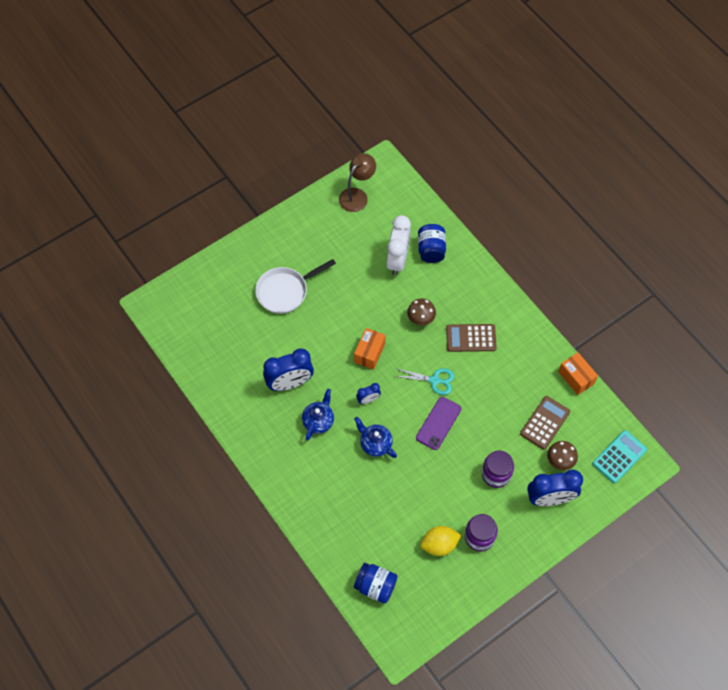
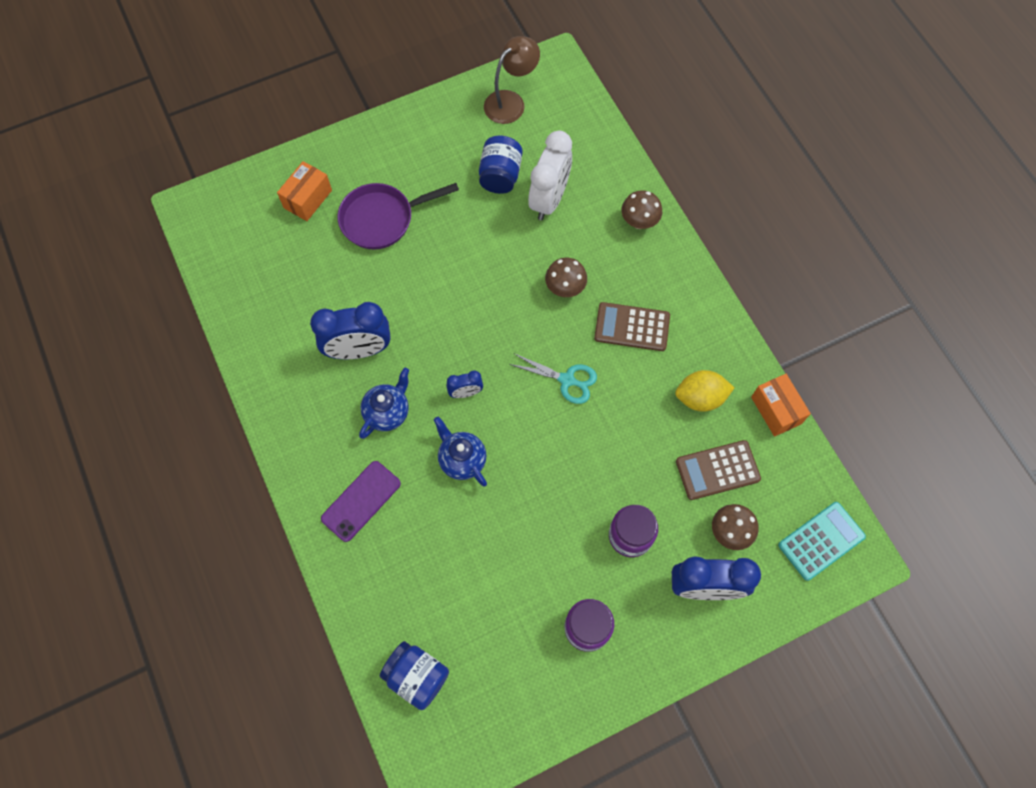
camera: 10 degrees right, 5 degrees up
white pan [255,259,336,314] -> purple pan [338,183,459,249]
orange box [354,328,386,370] -> orange box moved to [277,161,332,221]
purple phone [416,397,461,450] -> purple phone moved to [321,461,401,542]
blue jar [418,224,446,263] -> blue jar moved to [479,136,522,194]
yellow lemon [421,526,461,556] -> yellow lemon moved to [675,370,734,412]
brown calculator [520,396,570,450] -> brown calculator turned 150 degrees counterclockwise [676,440,761,500]
none -> brown mushroom [622,190,662,229]

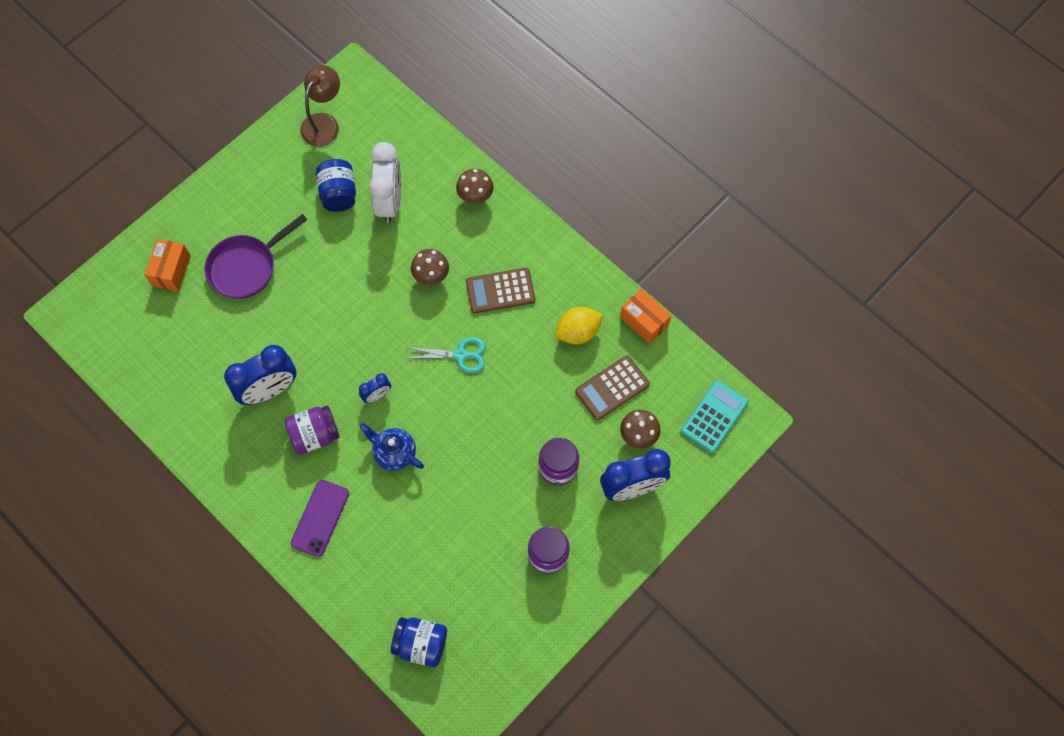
camera: 20 degrees left, 0 degrees up
blue teapot [359,368,409,439] -> purple jar [285,406,340,455]

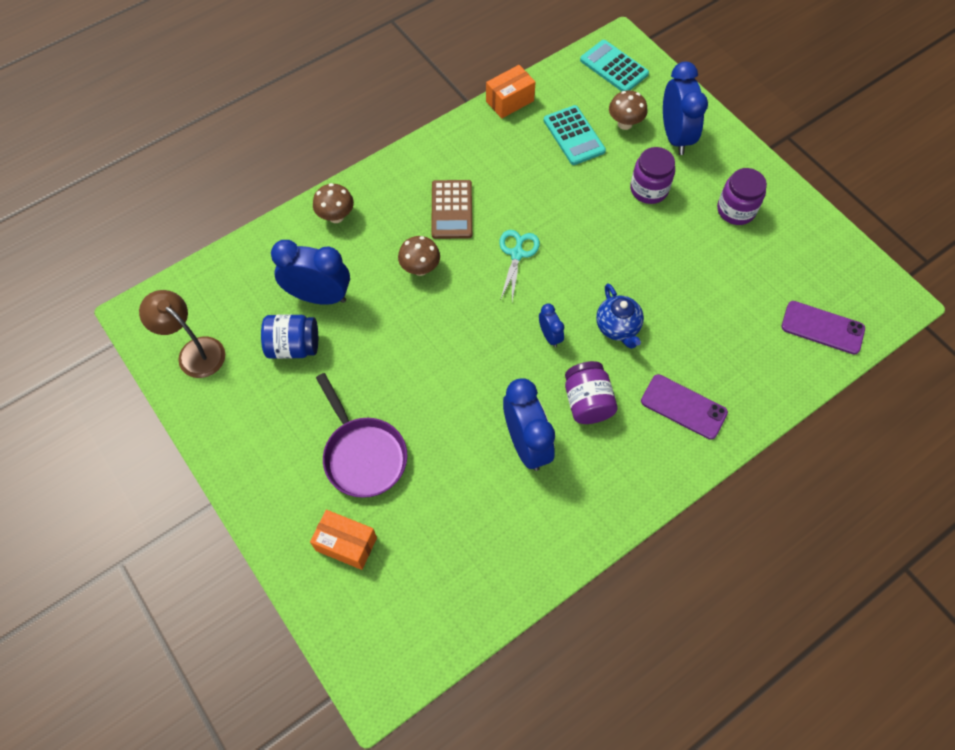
camera: 80 degrees left, 5 degrees down
blue teapot [359,423,424,471] -> blue teapot turned 60 degrees counterclockwise [596,283,644,349]
white clock [369,142,401,223] -> blue clock [271,240,350,305]
blue jar [391,617,447,667] -> purple phone [782,301,865,355]
yellow lemon [555,307,603,344] -> none
brown calculator [575,355,650,420] -> turquoise calculator [544,105,606,165]

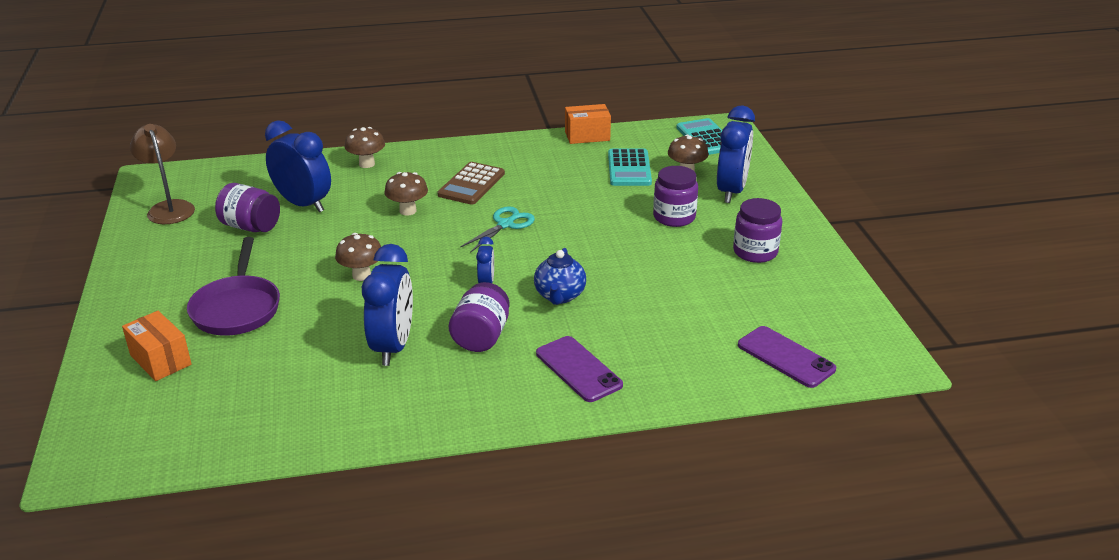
camera: 25 degrees right, 30 degrees down
blue jar [261,314,318,359] -> purple jar [215,183,280,232]
none -> brown mushroom [335,233,381,281]

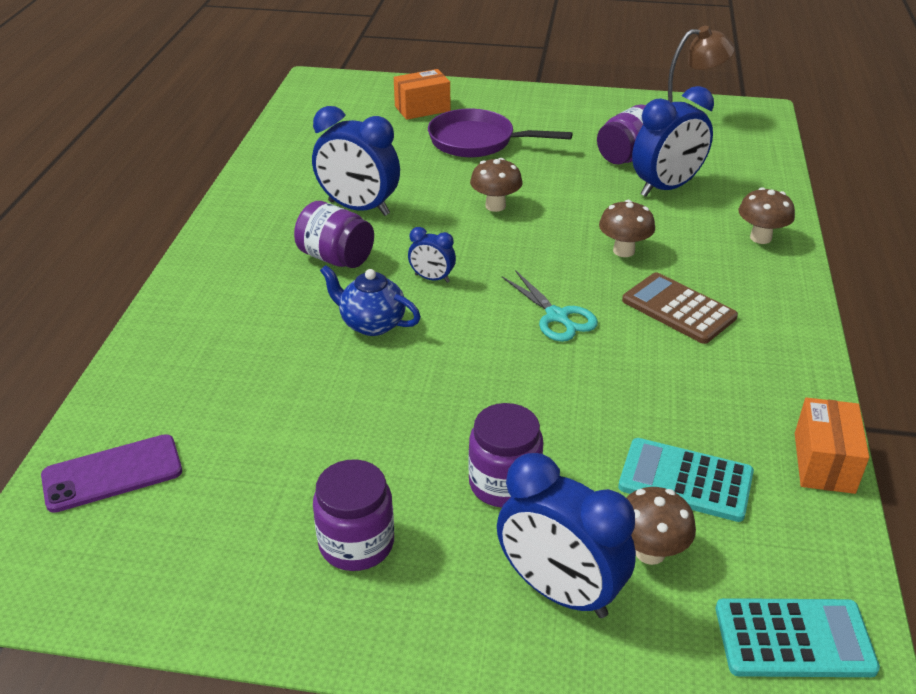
camera: 110 degrees right, 5 degrees up
purple phone [536,336,623,402] -> none

